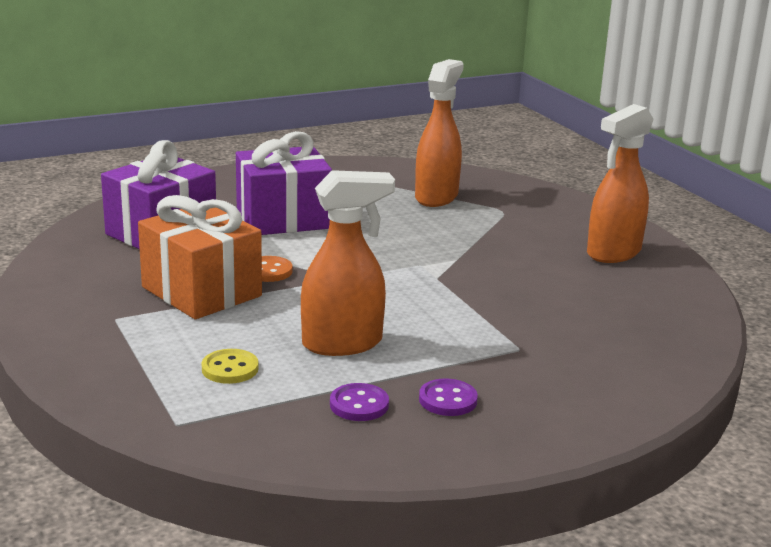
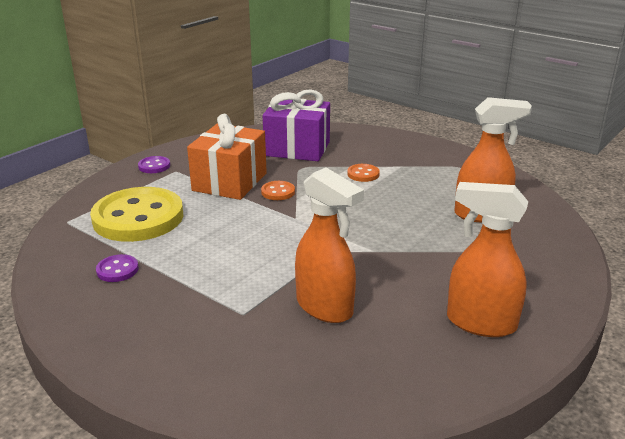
camera: 65 degrees right, 5 degrees up
yellow button [202,349,259,384] -> yellow button [90,187,183,242], size x2.47
purple gift [236,131,332,235] -> orange button [347,164,380,182]
orange spray bottle [301,170,395,356] -> orange spray bottle moved to [295,167,364,323]
purple button [419,378,478,416] -> purple button moved to [138,156,170,173]

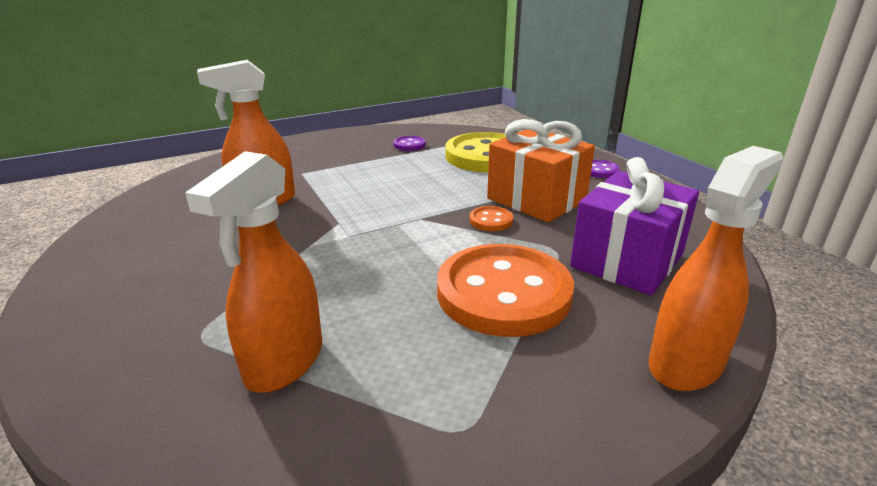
camera: 115 degrees right, 0 degrees up
orange button [347,164,380,182] -> orange button [437,244,574,337], size x2.47
orange spray bottle [447,182,528,337] -> orange spray bottle moved to [648,146,784,391]

